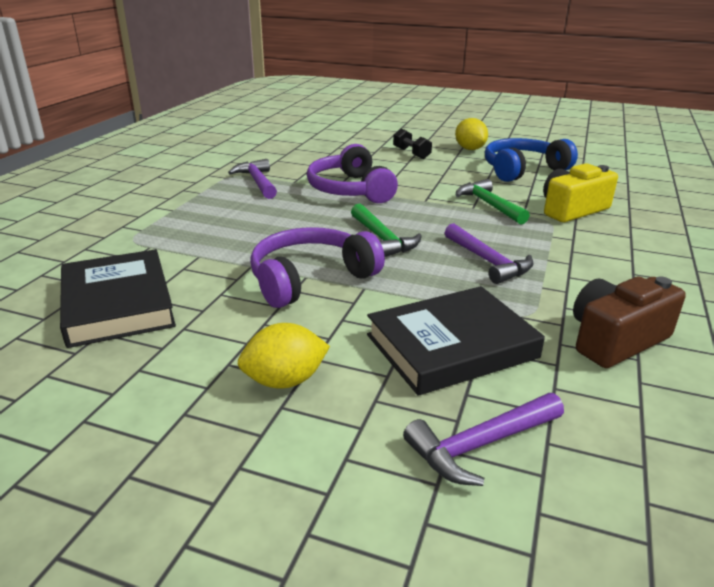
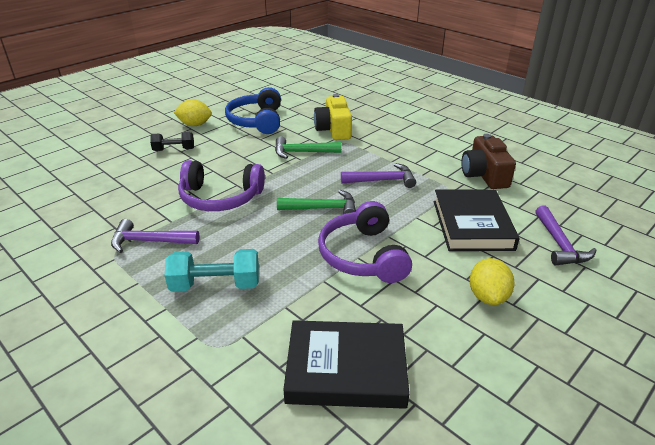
camera: 65 degrees left, 5 degrees up
none -> turquoise dumbbell [165,249,259,292]

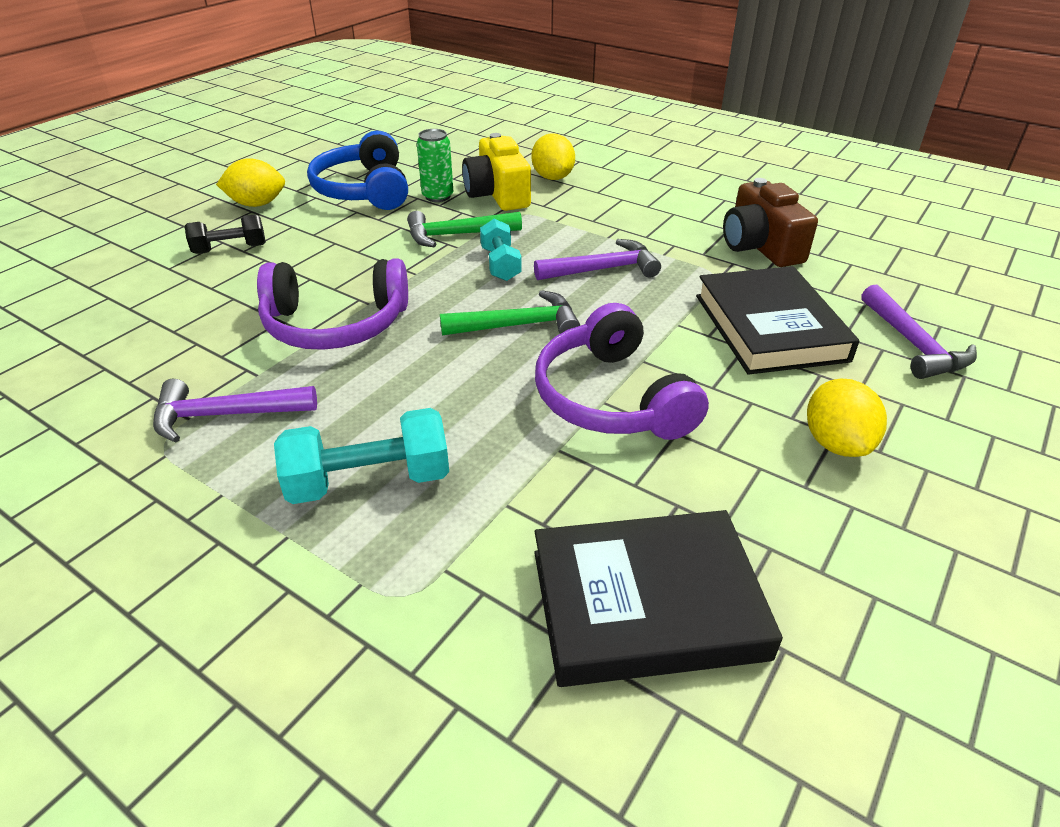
camera: 10 degrees left, 5 degrees up
none -> green can [417,129,454,202]
none -> turquoise dumbbell [480,219,522,281]
none -> yellow lemon [532,133,575,180]

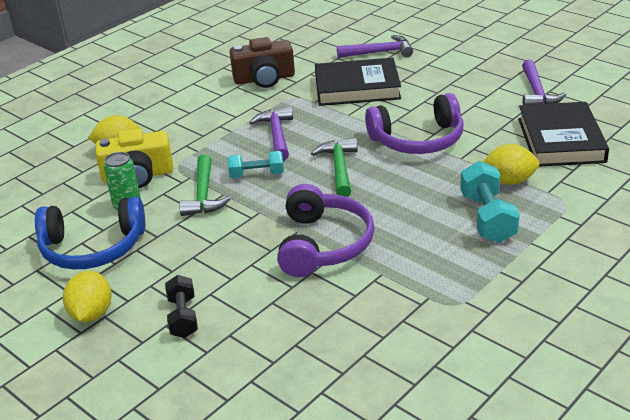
camera: 80 degrees left, 5 degrees down
purple hammer [153,379,317,443] -> purple hammer moved to [522,60,567,105]
yellow lemon [807,378,887,457] -> yellow lemon moved to [482,144,540,185]

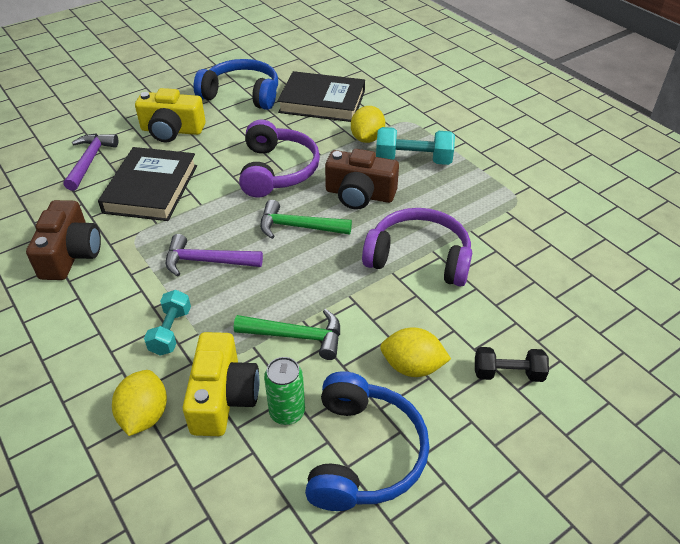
camera: 80 degrees left, 10 degrees up
yellow lemon [63,271,112,322] -> yellow lemon moved to [380,327,451,377]
turquoise dumbbell [228,151,284,178] -> turquoise dumbbell moved to [144,290,191,356]
purple hammer [522,60,567,105] -> blue headphones [194,59,278,110]
none -> yellow camera [135,88,206,142]
none -> brown camera [325,149,399,210]

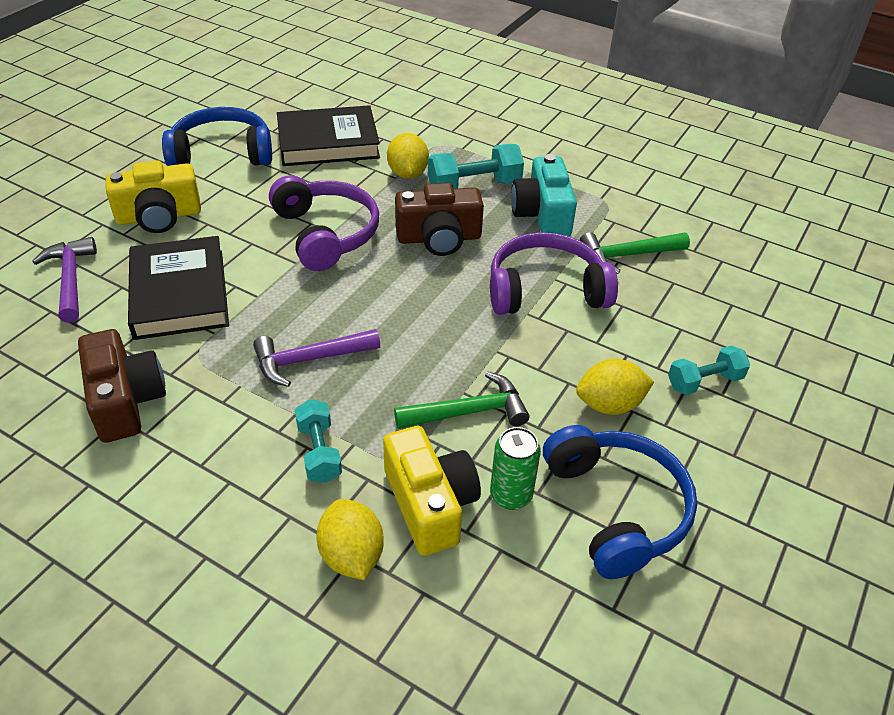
camera: 25 degrees left, 0 degrees up
green hammer [260,200,352,239] -> green hammer moved to [580,232,690,274]
black dumbbell [475,347,549,382] -> turquoise dumbbell [668,345,750,395]
none -> turquoise camera [511,154,577,236]

